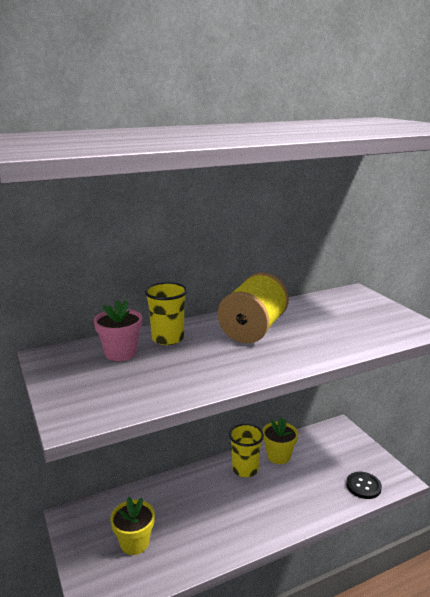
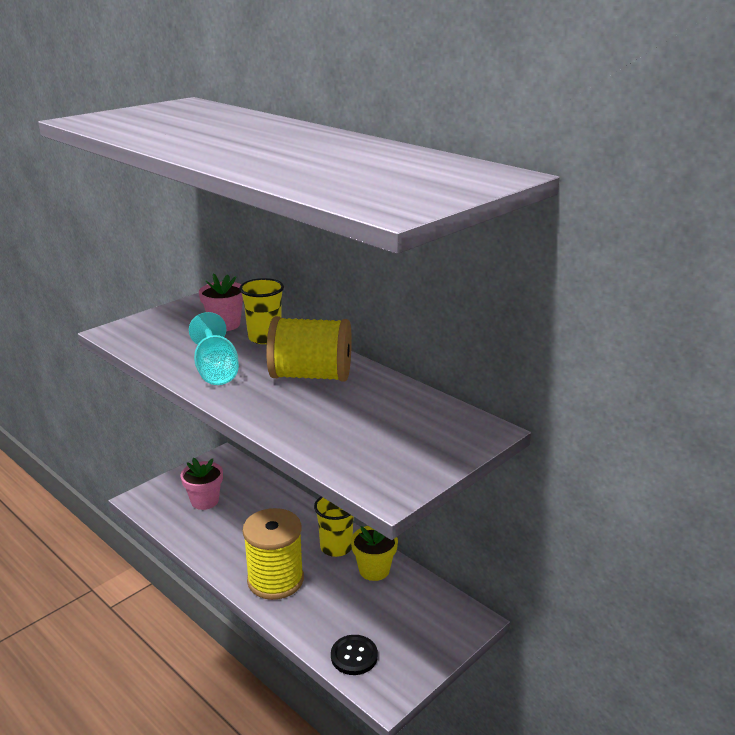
camera: 70 degrees right, 5 degrees up
yellow flower pot [110,497,155,555] -> pink flower pot [181,458,223,510]
none -> turquoise goblet [189,312,239,385]
none -> yellow spool [243,508,304,600]

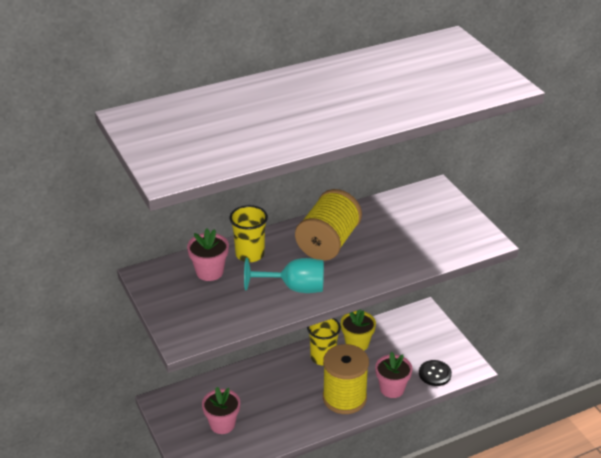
camera: 70 degrees left, 10 degrees up
none -> pink flower pot [375,352,412,398]

